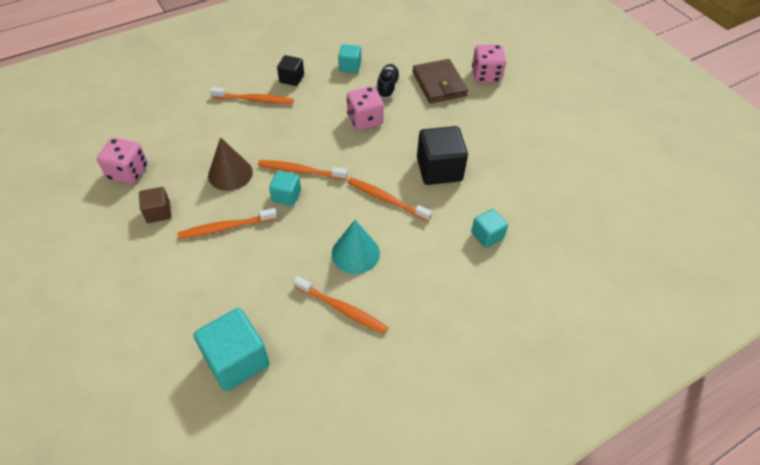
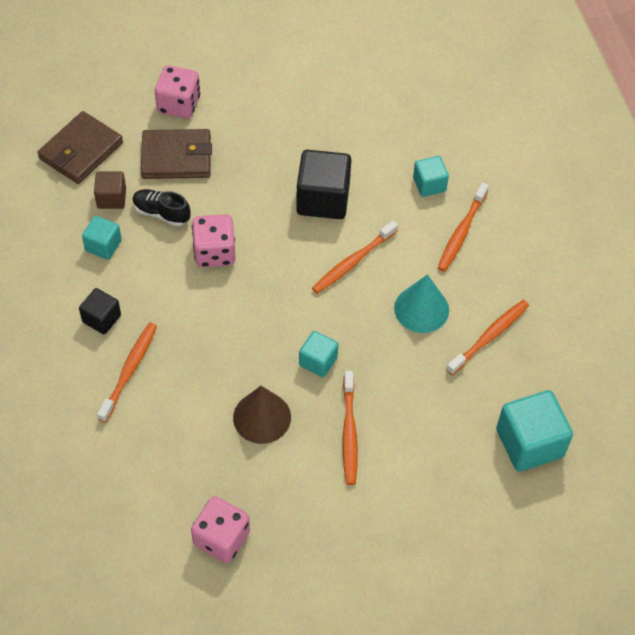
camera: 75 degrees left, 5 degrees up
brown cube [139,187,171,223] -> brown cube moved to [94,171,126,209]
orange toothbrush [258,160,348,180] -> orange toothbrush moved to [437,182,489,272]
none -> brown wallet [37,111,123,184]

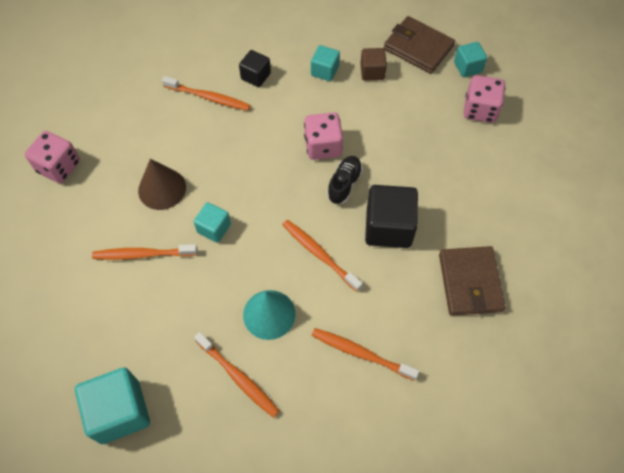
camera: 90 degrees right, 5 degrees up
black shoe [133,189,191,226] -> black shoe moved to [327,156,363,204]
brown wallet [141,129,212,179] -> brown wallet moved to [439,246,506,316]
turquoise cube [413,156,449,197] -> turquoise cube moved to [454,42,487,77]

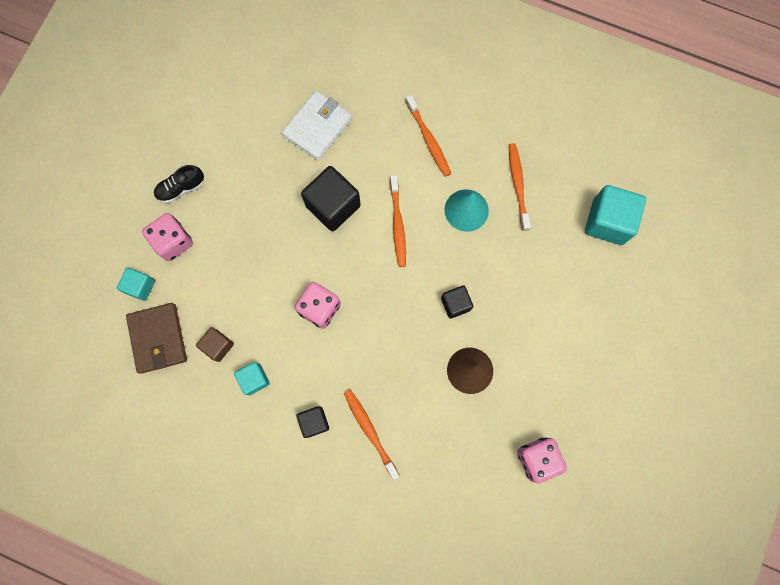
camera: 140 degrees left, 15 degrees up
orange toothbrush [92,244,198,260] -> none
turquoise cube [194,202,231,243] -> black cube [441,285,473,319]
black shoe [327,156,363,204] -> black shoe moved to [154,165,204,203]
brown wallet [439,246,506,316] -> white wallet [282,91,352,160]

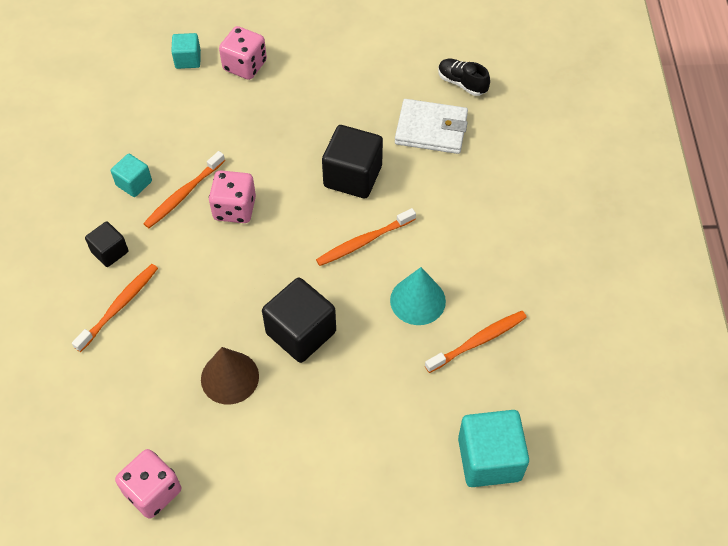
camera: 65 degrees right, 20 degrees down
brown wallet [126,303,187,374] -> none
black shoe [154,165,204,203] -> black shoe moved to [438,59,490,96]
brown cube [196,327,234,362] -> none
orange toothbrush [405,95,451,177] -> orange toothbrush moved to [143,151,225,228]
black cube [441,285,473,319] -> black cube [262,278,336,363], size x1.77

